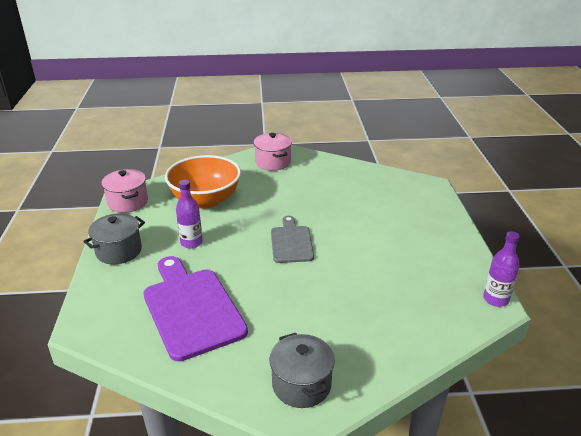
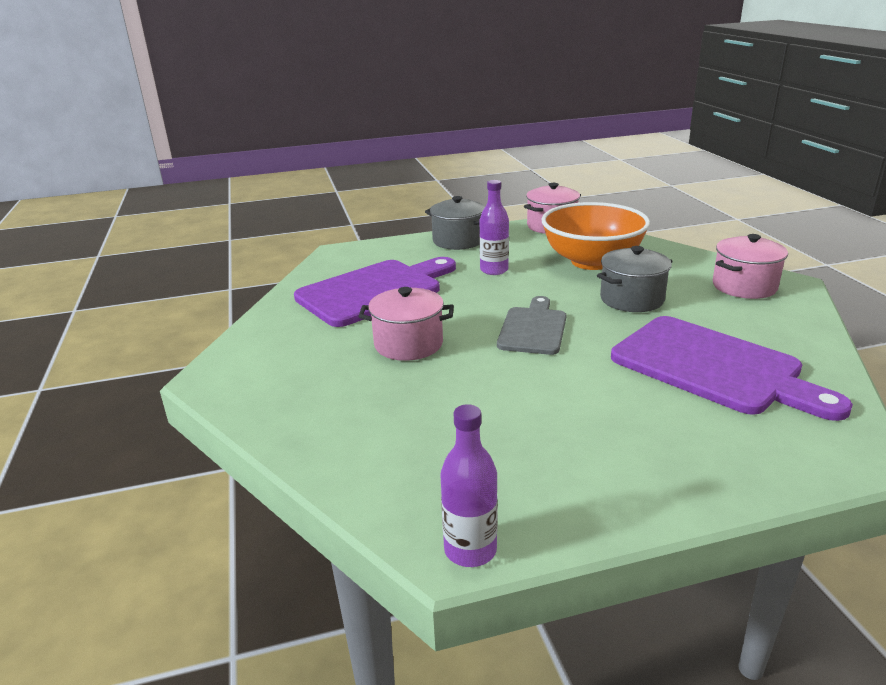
camera: 80 degrees right, 5 degrees down
grey pot [269,333,335,408] -> grey pot moved to [597,246,673,312]
grey cutting board [271,216,314,263] -> grey cutting board turned 60 degrees counterclockwise [497,296,566,355]
none -> pink pot [358,287,454,361]
none -> purple cutting board [611,316,853,421]

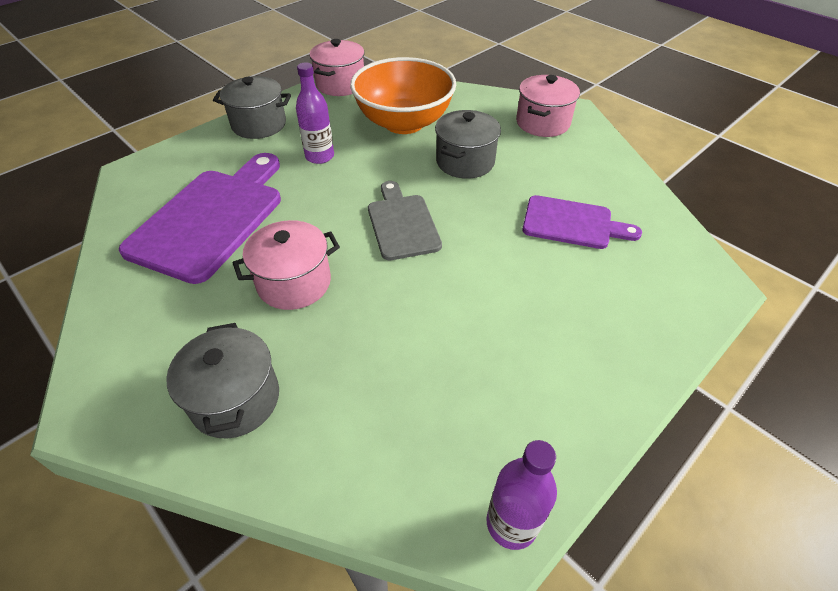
camera: 30 degrees left, 20 degrees up
purple cutting board [611,316,853,421] -> purple cutting board [522,195,642,249], size x0.59
none -> grey pot [166,323,279,439]

